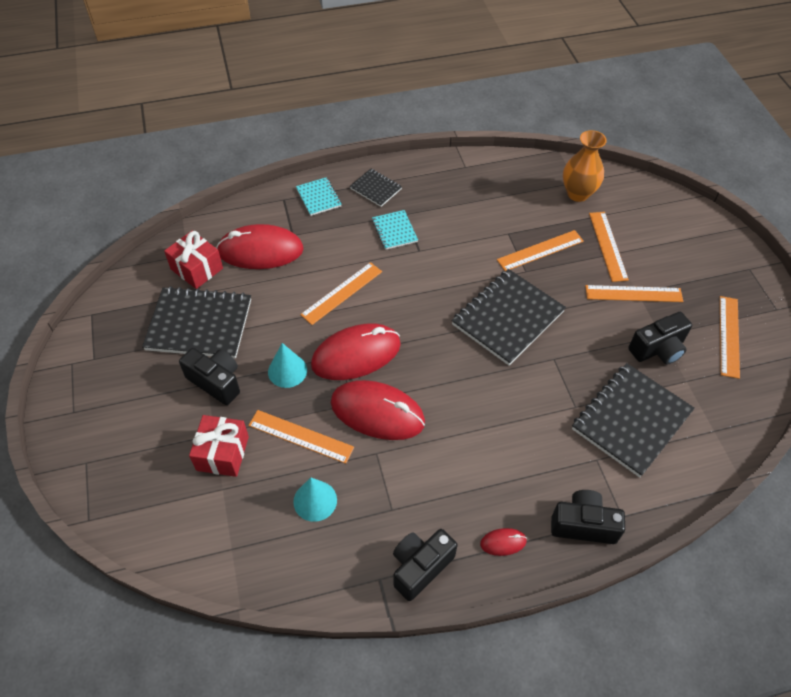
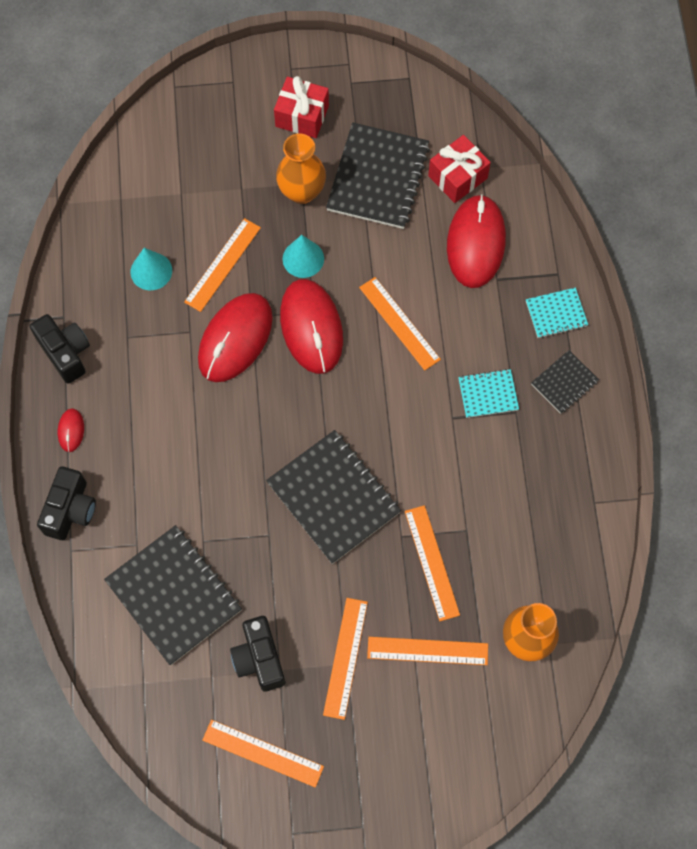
camera: 100 degrees right, 15 degrees up
black camera [179,348,240,405] -> orange vase [276,133,326,204]
red gift [189,415,249,477] -> red gift moved to [274,76,329,138]

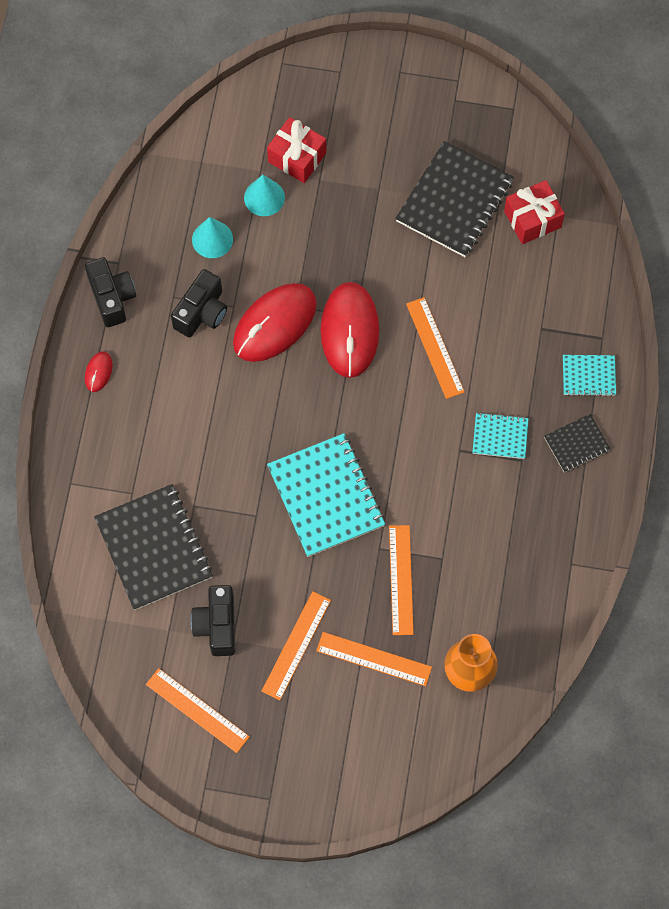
camera: 15 degrees right, 0 degrees up
black camera [37,466,96,540] -> black camera moved to [171,269,227,337]
orange ruler [184,218,261,312] -> none
black notebook [266,430,401,564] -> turquoise notebook [267,433,385,557]
red gift [274,76,329,138] -> red gift moved to [267,117,326,183]
orange vase [276,133,326,204] -> none
turquoise cone [282,235,324,278] -> turquoise cone moved to [244,175,285,216]
red mouse [447,194,506,288] -> none

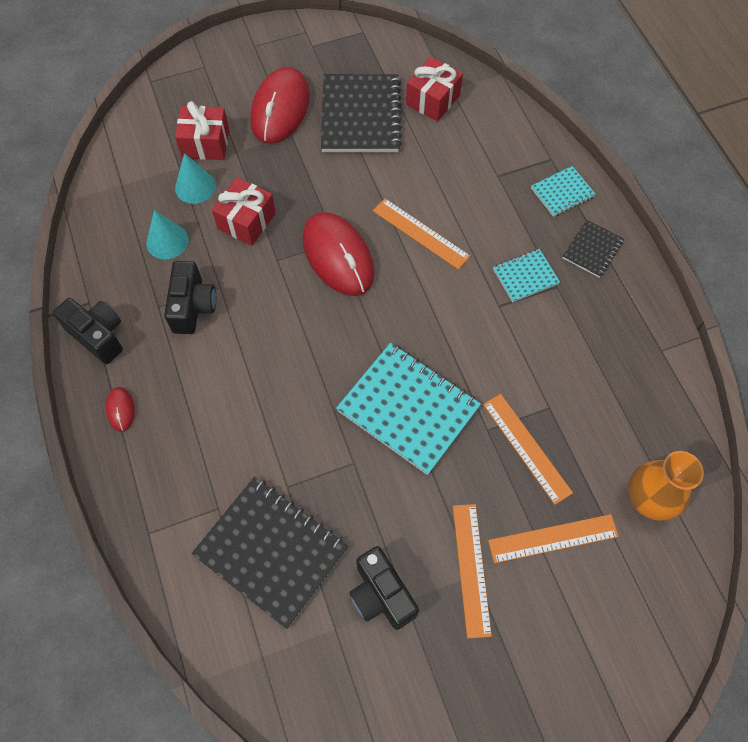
camera: 30 degrees left, 5 degrees down
orange ruler [146,668,250,753] -> none
red mouse [233,283,317,362] -> red mouse moved to [250,67,310,144]
none -> red gift [212,177,276,246]

